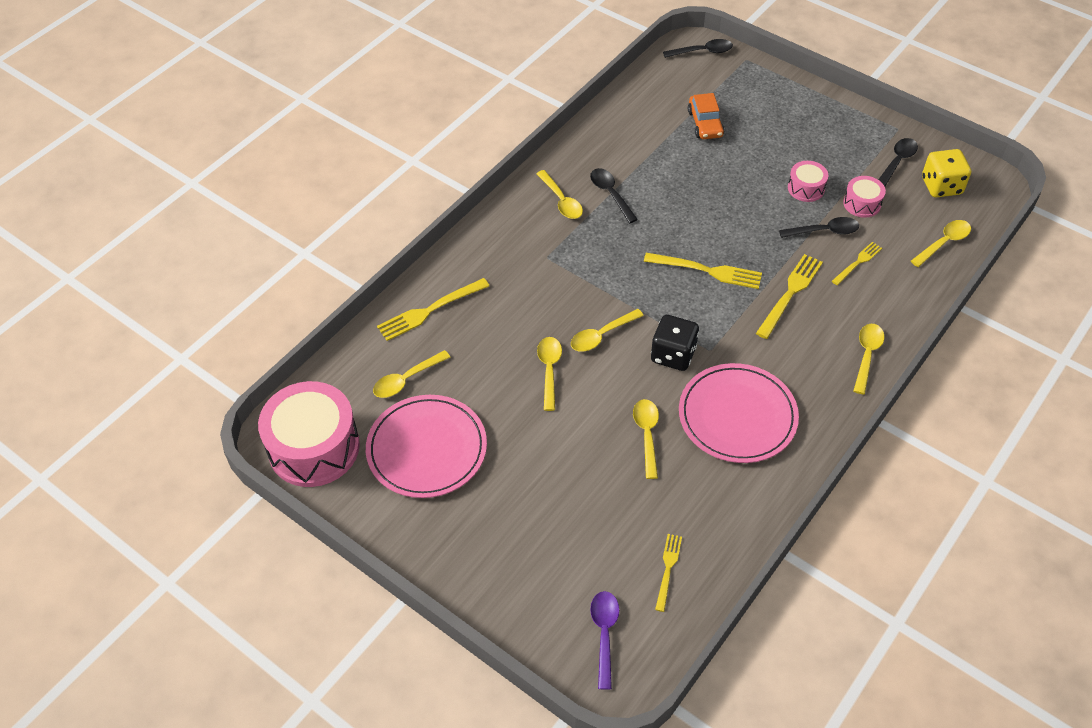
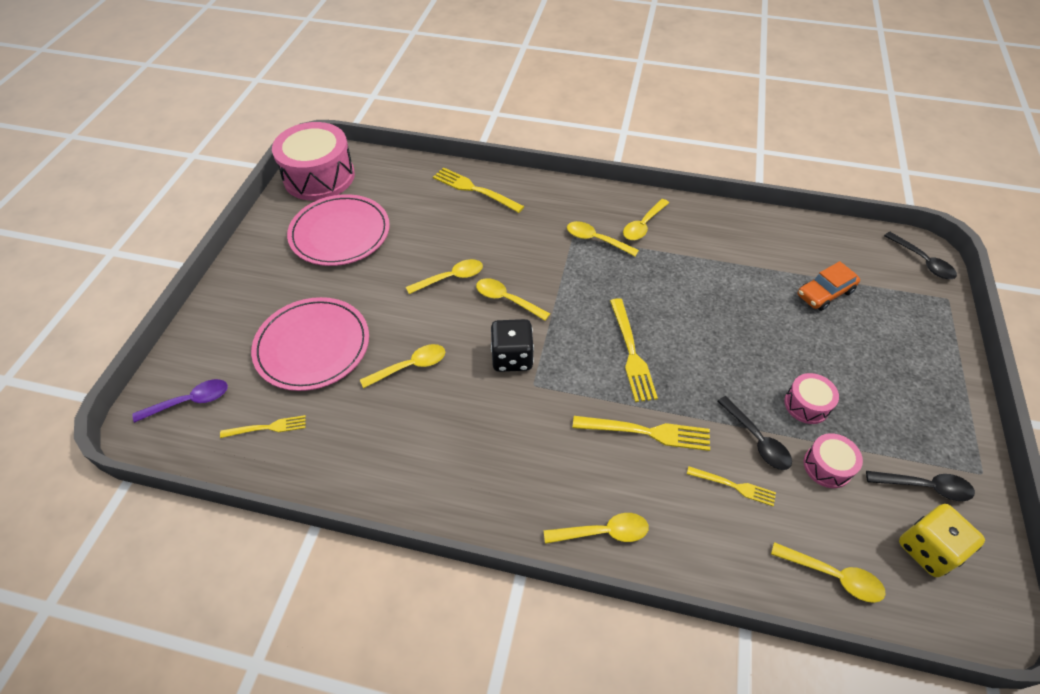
camera: 65 degrees right, 0 degrees up
yellow spoon [373,350,450,398] -> yellow spoon moved to [567,221,639,256]
black spoon [590,168,638,223] -> none
pink plate [679,363,799,463] -> pink plate moved to [251,297,369,391]

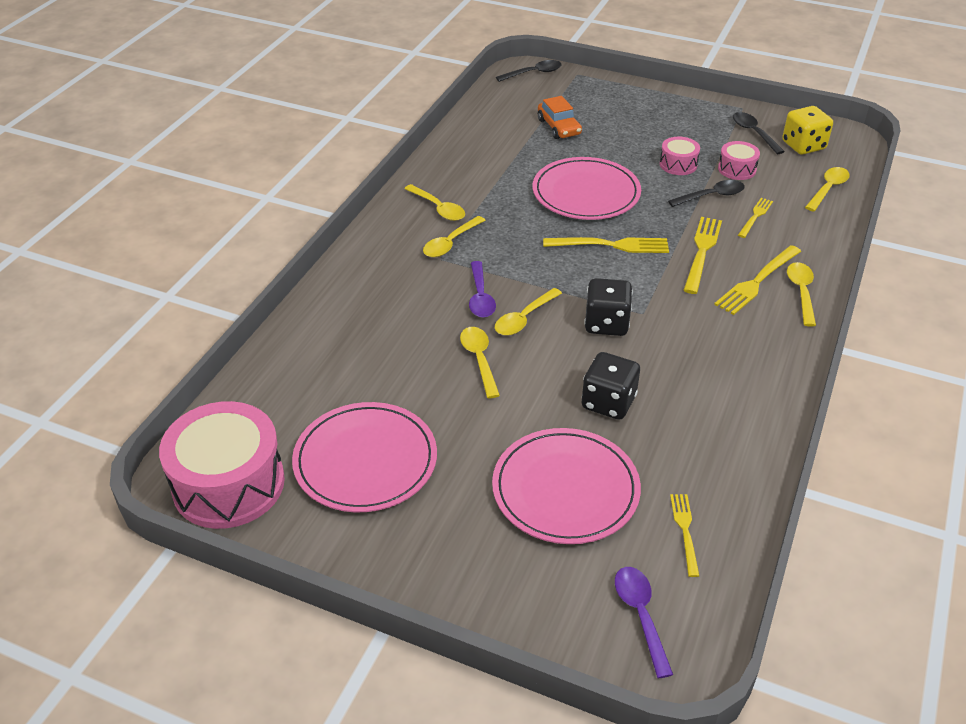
camera: 80 degrees left, 10 degrees down
yellow spoon [360,344,445,388] -> black dice [582,352,640,420]
yellow fork [433,167,525,213] -> yellow fork moved to [714,245,801,315]
black spoon [866,471,975,501] -> black spoon turned 45 degrees counterclockwise [733,112,785,154]
none -> purple spoon [469,261,496,318]
none -> pink plate [532,157,641,220]

